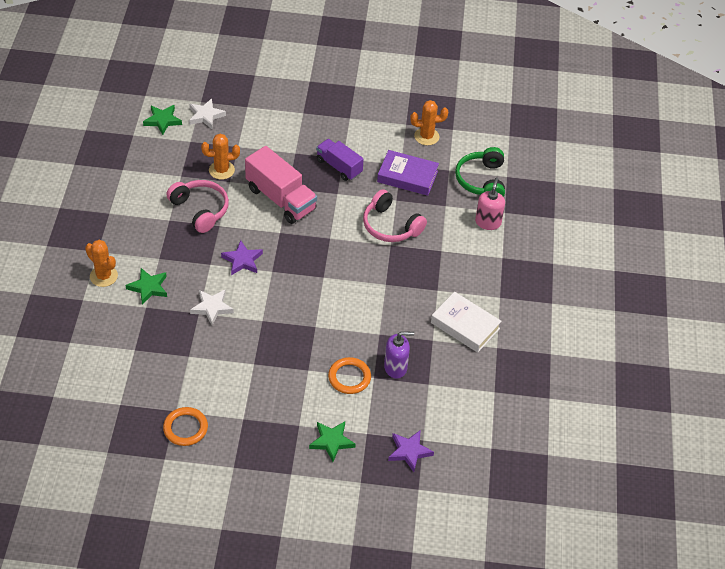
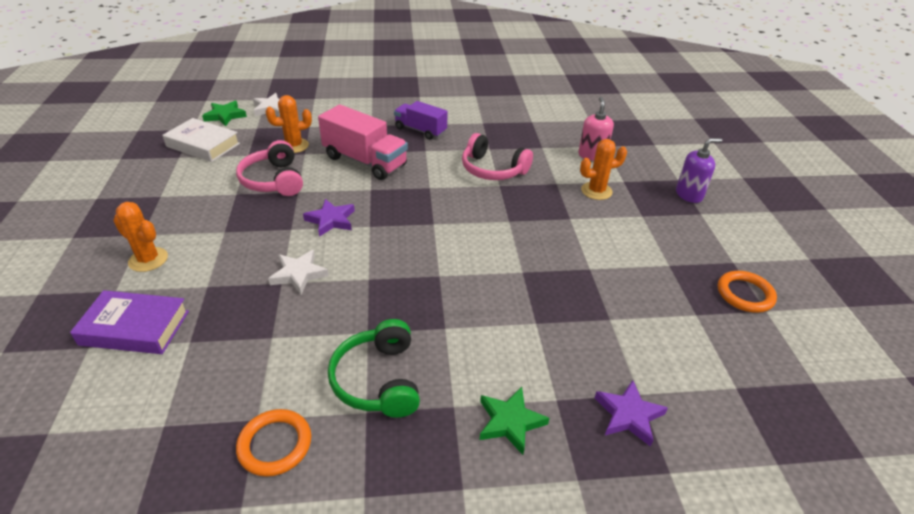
camera: 10 degrees left, 10 degrees down
green star [126,268,167,305] -> none
pink headphones [166,180,229,233] -> pink headphones turned 150 degrees counterclockwise [236,140,303,196]
orange ring [328,357,371,394] -> orange ring moved to [718,271,777,313]
purple book [377,150,439,196] -> purple book moved to [70,290,189,354]
purple soap dispenser [384,331,414,379] -> purple soap dispenser moved to [676,138,722,203]
orange cactus [410,100,448,145] -> orange cactus moved to [580,139,627,200]
white book [431,292,502,353] -> white book moved to [163,118,240,162]
green headphones [455,147,505,197] -> green headphones moved to [328,319,420,418]

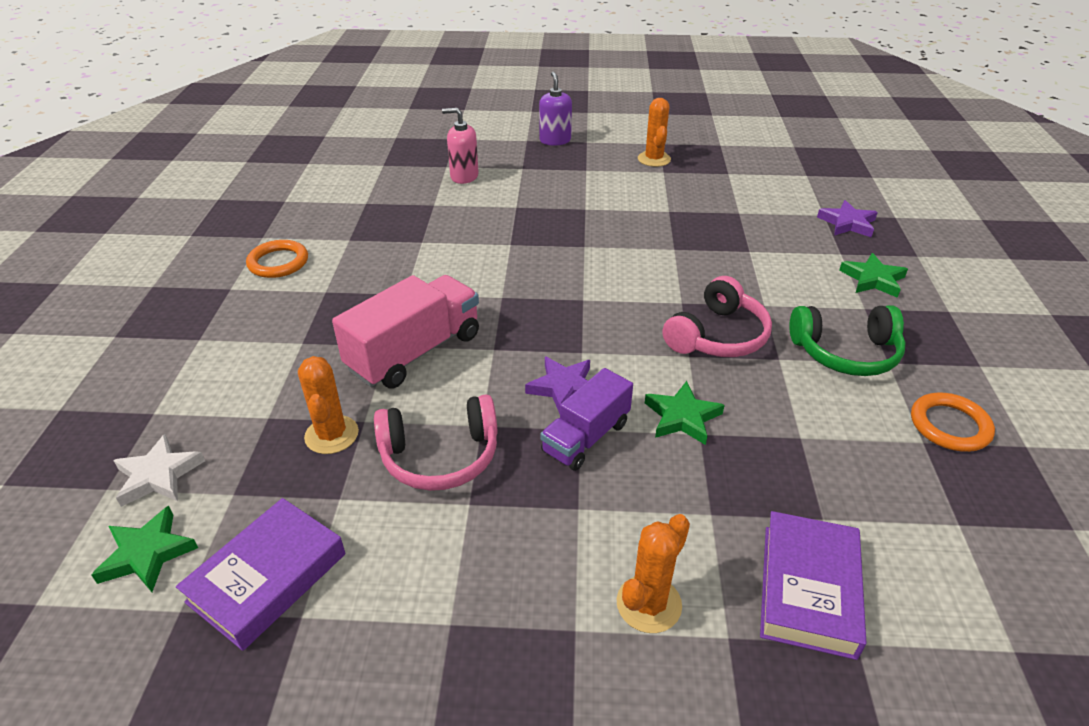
camera: 80 degrees left, 0 degrees up
white book [163,118,240,162] -> purple book [176,498,345,651]
white star [268,250,329,294] -> green star [645,381,725,445]
purple truck [394,101,448,140] -> purple truck moved to [541,368,633,471]
pink headphones [462,133,533,180] -> pink headphones moved to [662,276,772,357]
orange cactus [580,139,627,200] -> orange cactus moved to [638,98,671,167]
orange ring [718,271,777,313] -> orange ring moved to [246,240,308,278]

